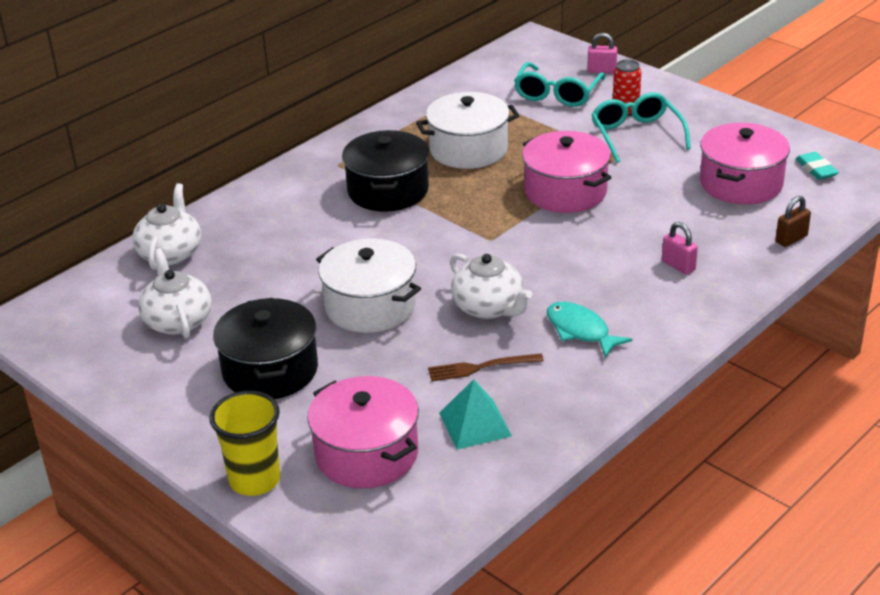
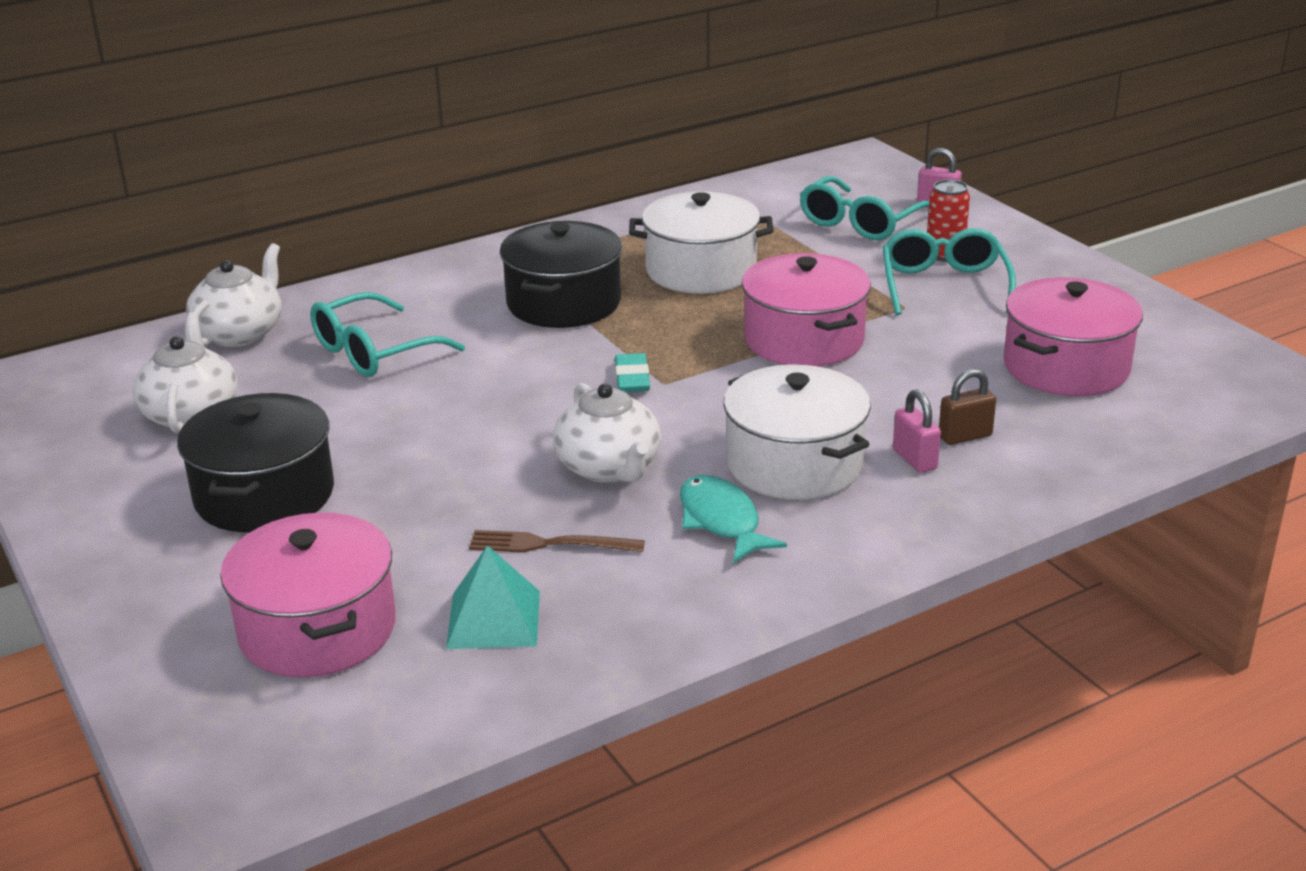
camera: 15 degrees right, 5 degrees down
yellow cup [209,391,281,496] -> none
white pot [316,238,421,333] -> white pot moved to [723,364,871,500]
brown padlock [776,196,811,247] -> brown padlock moved to [939,369,996,445]
turquoise eraser [796,152,839,180] -> turquoise eraser moved to [615,353,650,392]
none -> turquoise glasses [310,292,465,377]

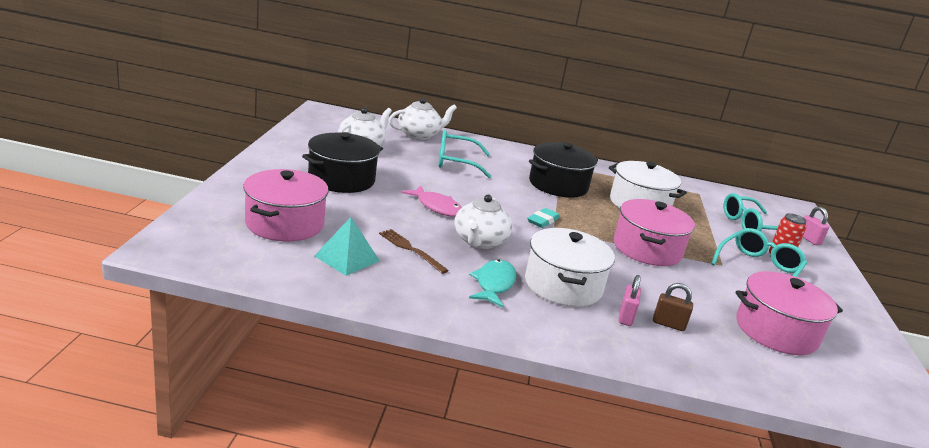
camera: 35 degrees right, 5 degrees down
none -> pink fish [402,186,462,217]

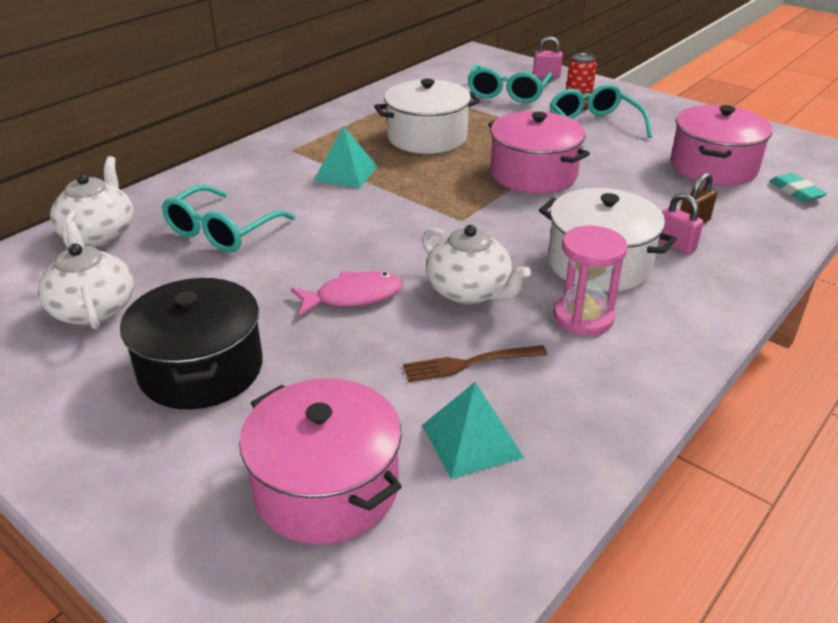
camera: 55 degrees left, 10 degrees up
turquoise fish [469,260,517,308] -> pink hourglass [554,225,628,336]
turquoise eraser [527,208,560,228] -> turquoise eraser moved to [770,173,827,202]
black pot [529,142,598,198] -> turquoise pyramid [313,126,377,188]

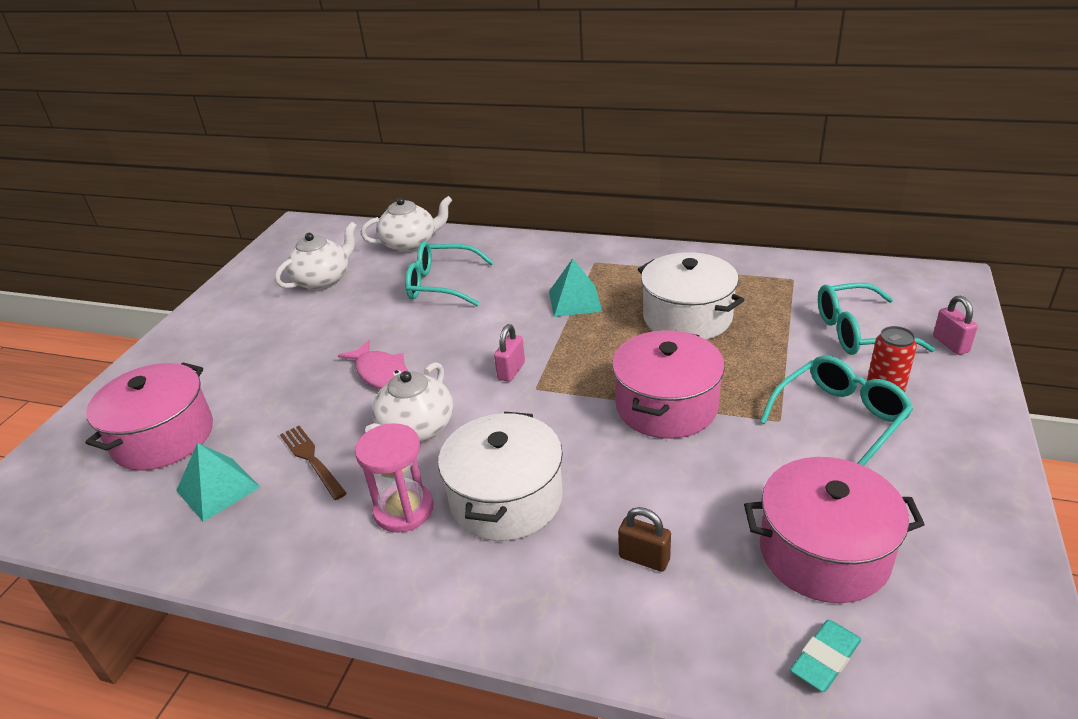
camera: 70 degrees right, 0 degrees up
black pot [120,278,263,409] -> none
pink padlock [659,193,703,254] -> pink padlock moved to [494,324,525,382]

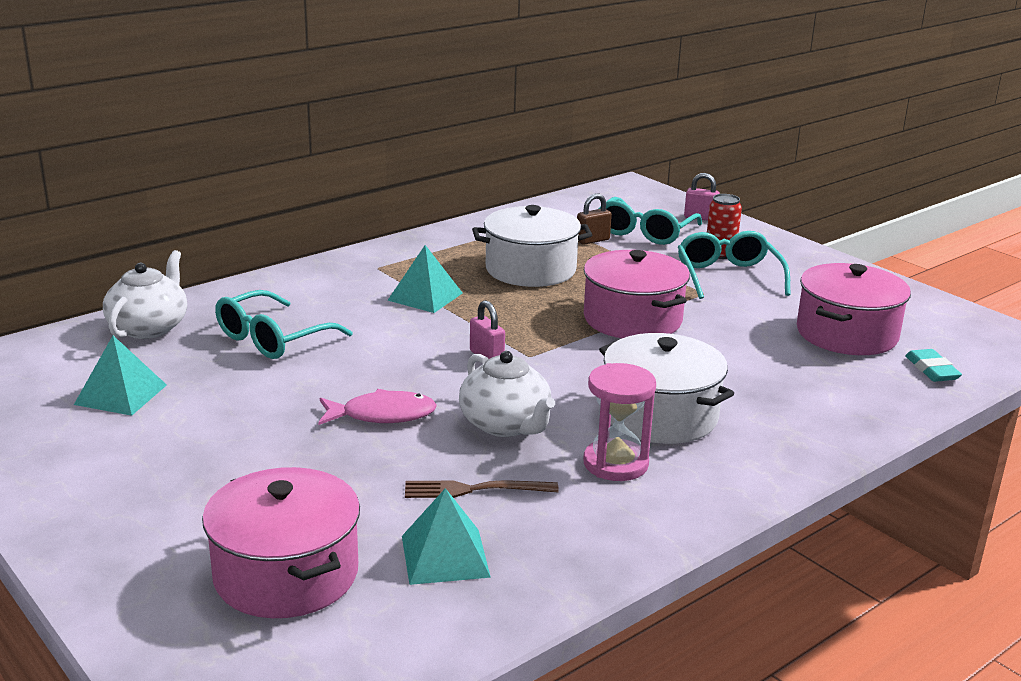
camera: 60 degrees left, 10 degrees down
white teapot [275,222,357,290] -> turquoise pyramid [74,336,167,416]
brown padlock [618,507,671,572] -> brown padlock moved to [577,193,612,245]

